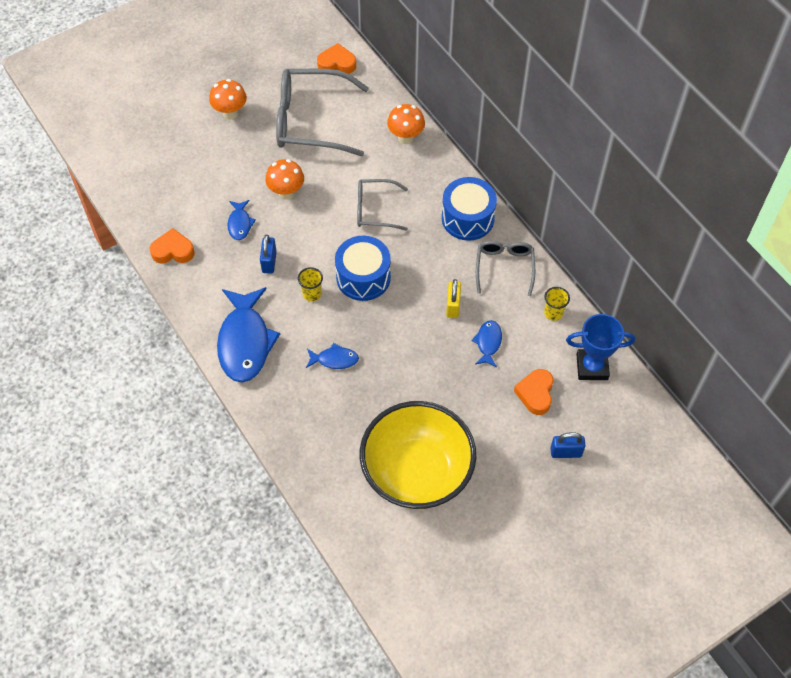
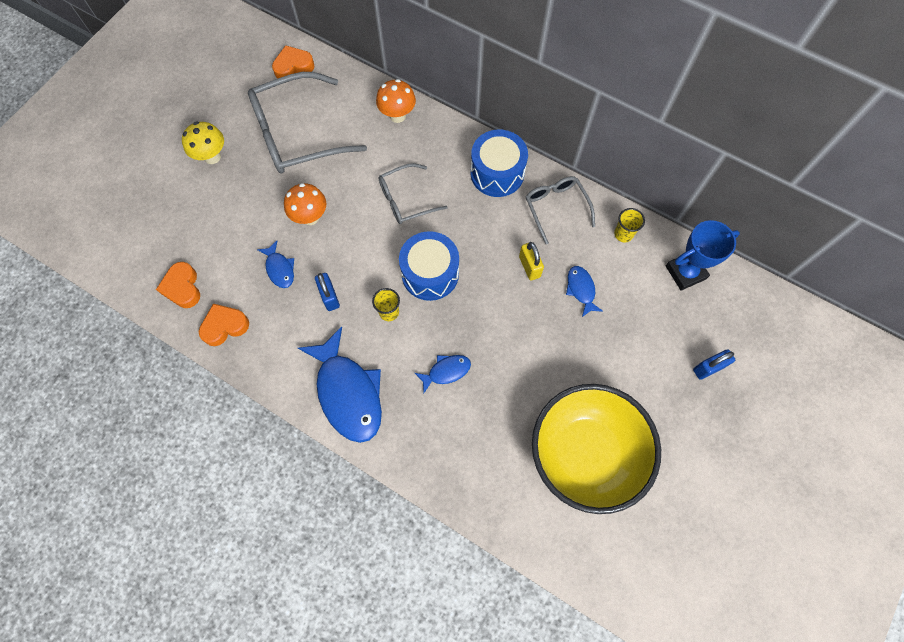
camera: 25 degrees left, 10 degrees up
orange mushroom [209,79,247,119] -> yellow mushroom [182,122,224,164]
orange heart [514,369,554,415] -> orange heart moved to [156,262,200,308]

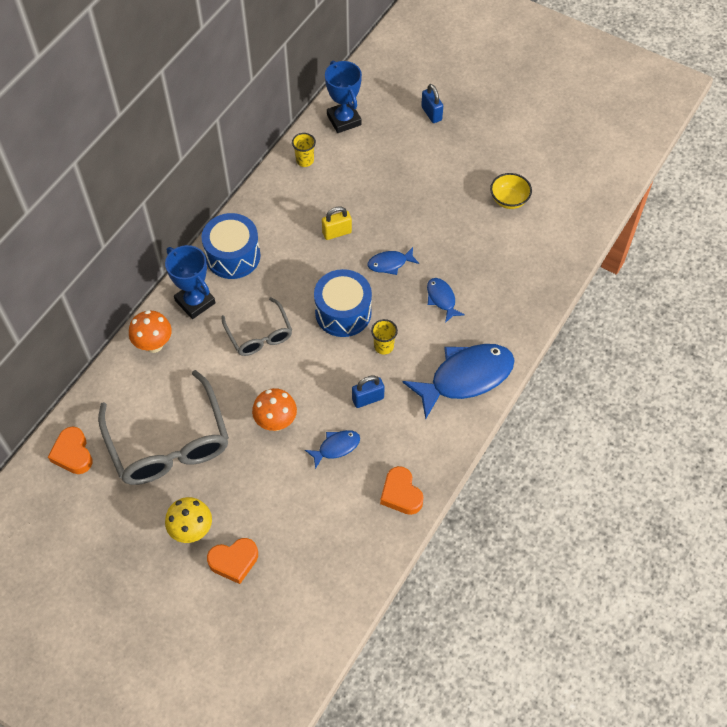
camera: 90 degrees left, 10 degrees down
orange heart [156,262,200,308] -> orange heart moved to [207,538,258,584]
grey glasses [526,176,595,244] -> none
yellow bowl [532,384,661,514] -> yellow bowl [490,173,532,209], size x0.41
blue fish [566,266,603,317] -> blue fish moved to [368,247,419,275]
none -> blue trophy [165,245,216,319]

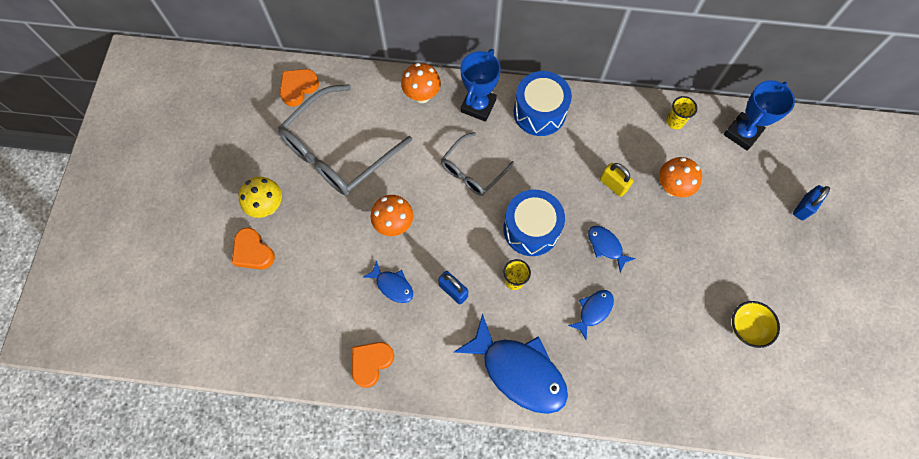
camera: 65 degrees right, 10 degrees up
none -> orange mushroom [659,157,702,197]

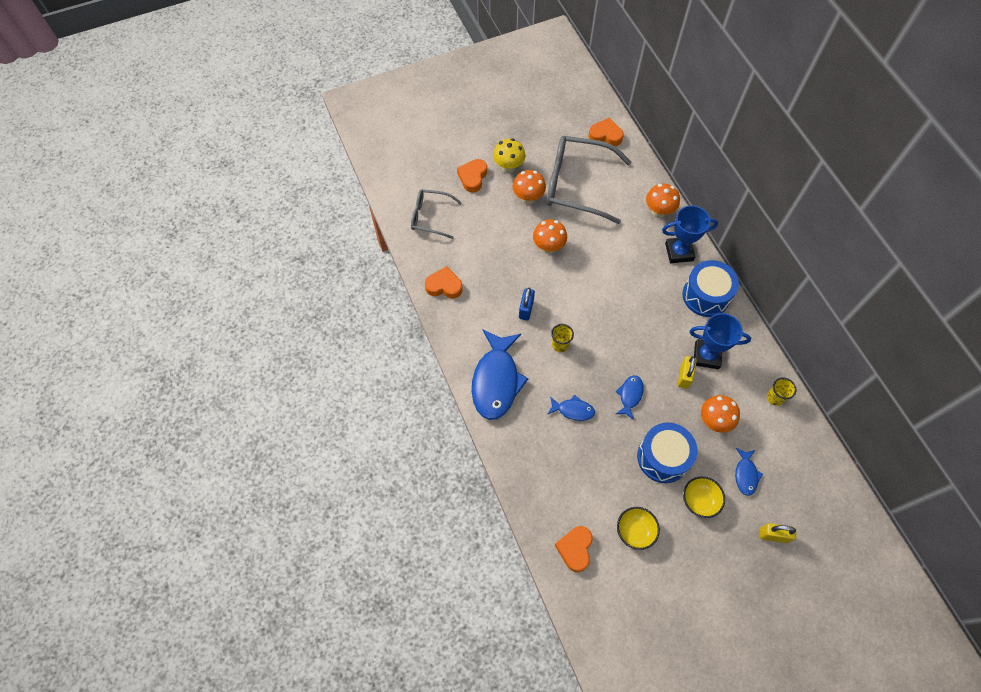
camera: 60 degrees right, 5 degrees down
blue fish [363,260,413,303] -> blue fish moved to [735,448,763,496]
grey glasses [441,132,514,196] -> grey glasses moved to [411,189,462,239]
blue drum [503,190,565,256] -> blue drum moved to [637,423,697,483]
blue trophy [724,80,795,151] -> blue trophy moved to [690,313,751,369]
blue padlock [793,185,830,220] -> yellow padlock [760,523,796,543]
none -> orange mushroom [513,170,546,205]
none -> orange heart [555,526,593,572]
none -> yellow bowl [683,476,725,518]

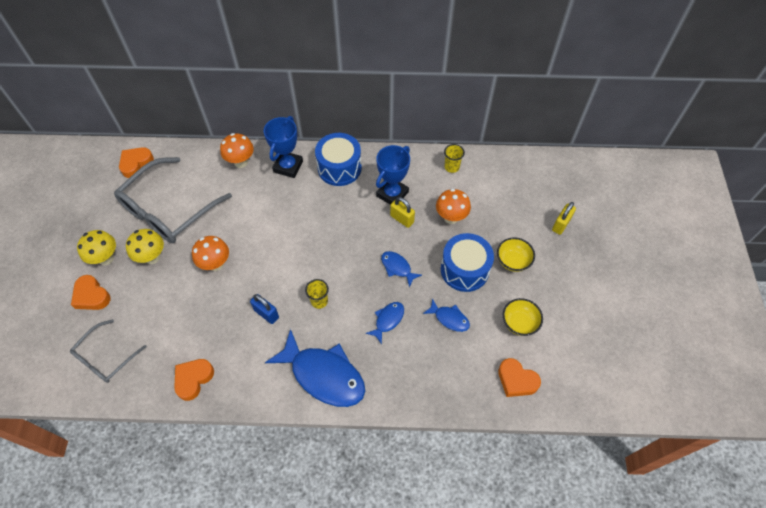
camera: 65 degrees left, 5 degrees down
orange mushroom [513,170,546,205] -> yellow mushroom [126,229,164,264]
blue fish [735,448,763,496] -> blue fish moved to [423,298,470,332]

